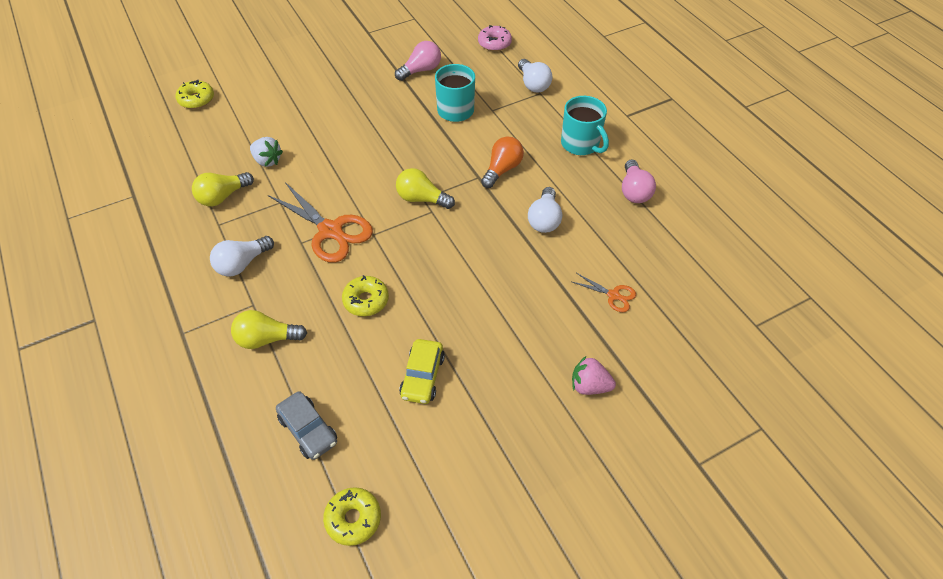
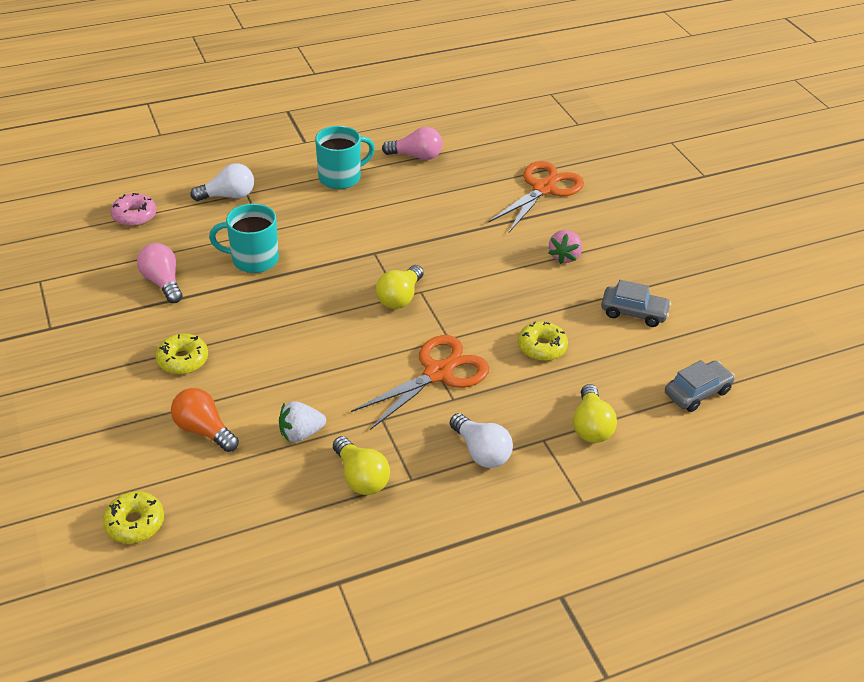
camera: 85 degrees left, 10 degrees down
white strawberry [250,137,283,167] -> white strawberry turned 150 degrees counterclockwise [279,401,326,442]
yellow donut [323,487,381,546] -> yellow donut moved to [156,334,208,374]
yellow car [399,339,445,404] -> grey car [601,280,671,327]
orange light bulb [481,136,524,188] -> orange light bulb moved to [171,388,239,452]
white light bulb [528,187,562,233] -> none
orange scissors [572,273,636,312] -> orange scissors [489,161,584,232], size x2.03
pink strawberry [572,356,616,395] -> pink strawberry moved to [548,230,582,264]

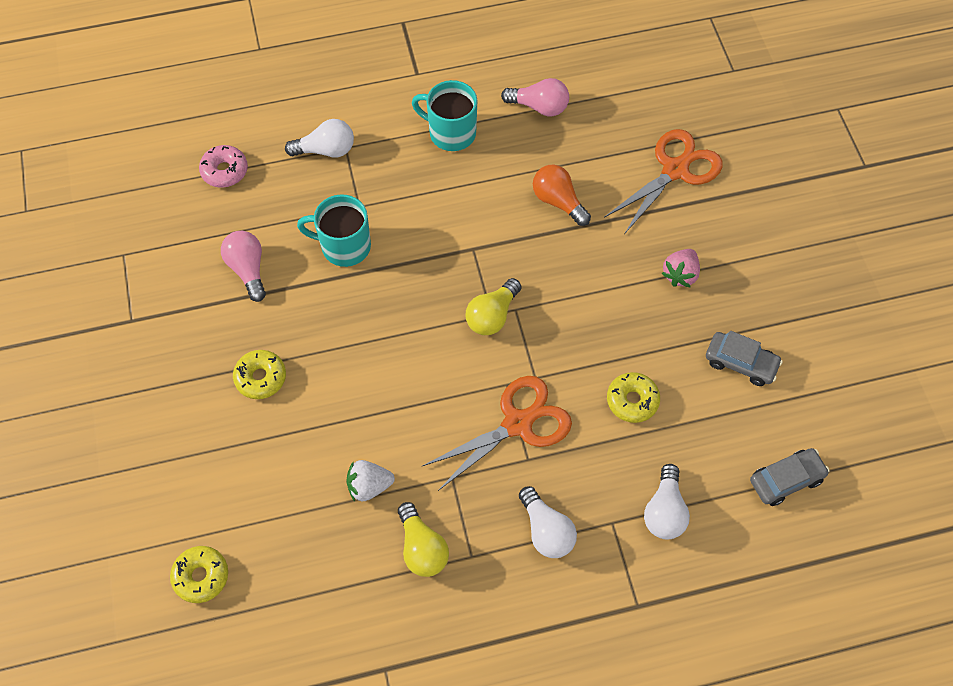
camera: 10 degrees right, 20 degrees up
orange light bulb [171,388,239,452] -> orange light bulb moved to [533,164,591,226]
turquoise mug [315,126,375,189] -> turquoise mug turned 135 degrees counterclockwise [412,80,477,151]
yellow light bulb [573,384,617,443] -> white light bulb [644,464,690,539]

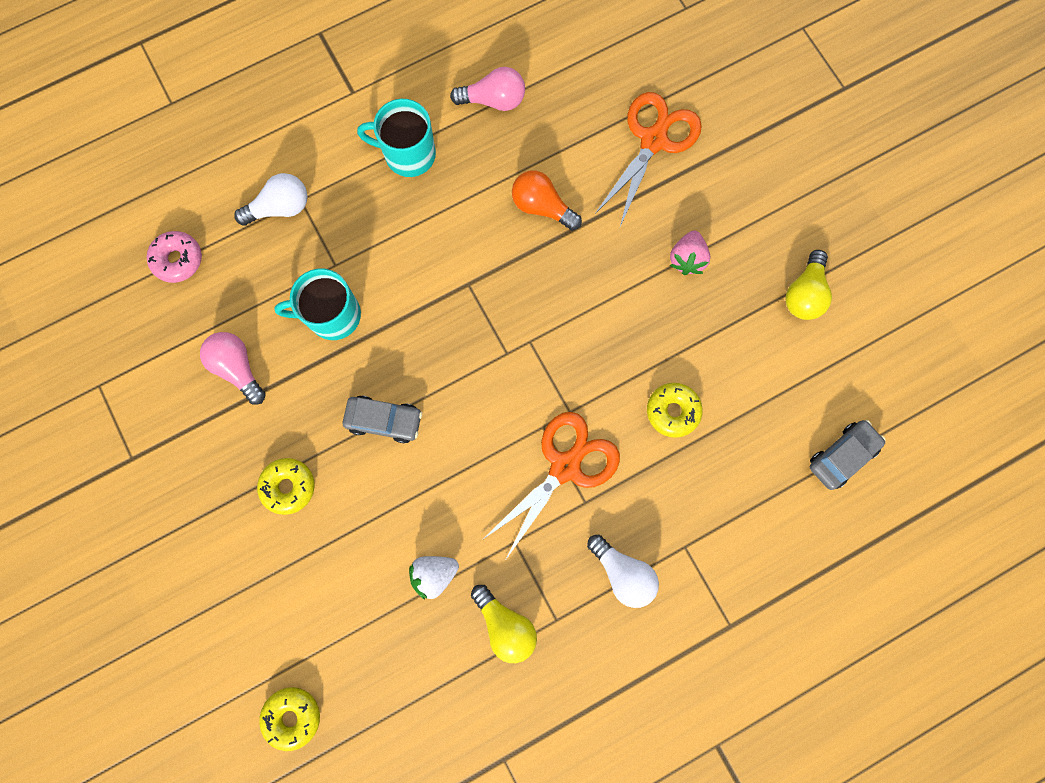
camera: 15 degrees left, 15 degrees up
yellow light bulb [466,278,521,335] -> yellow light bulb moved to [785,250,832,320]
white light bulb [644,464,690,539] -> none
grey car [706,331,783,386] -> grey car moved to [342,396,422,443]

